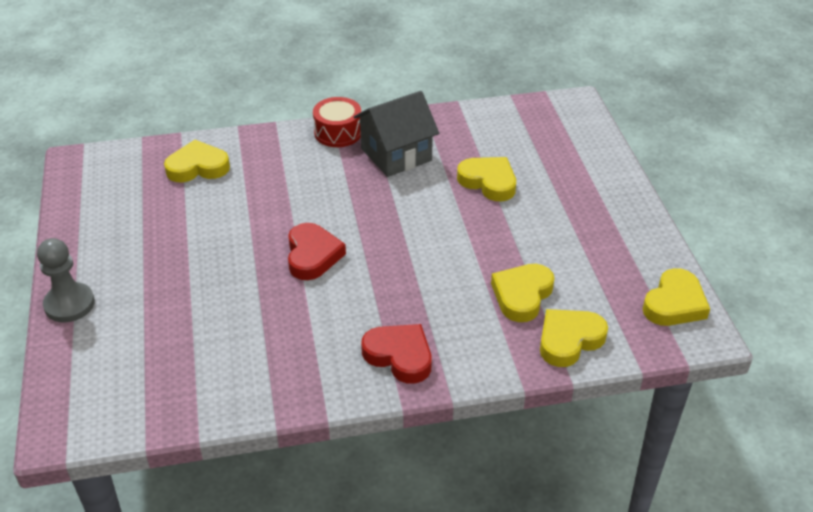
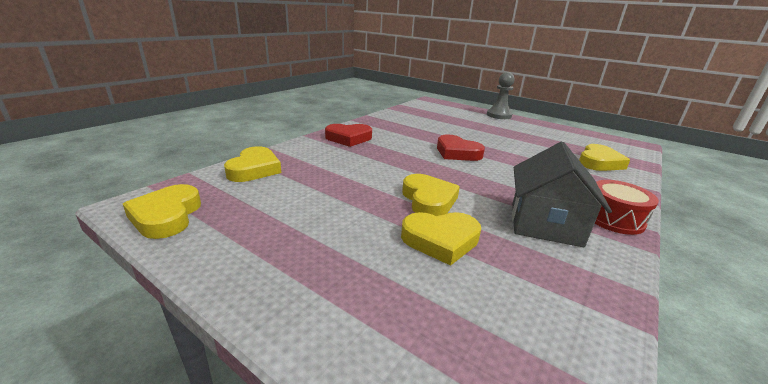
camera: 135 degrees right, 15 degrees down
yellow heart [491,264,555,322] -> yellow heart moved to [402,174,460,216]

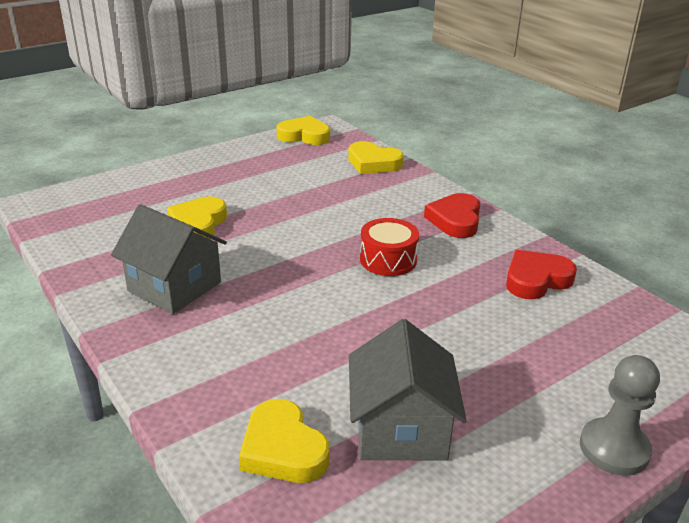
camera: 110 degrees right, 5 degrees up
yellow heart [402,174,460,216] -> none
red heart [437,134,485,161] -> red heart moved to [506,250,577,299]
red drum [595,180,659,235] -> red drum moved to [360,218,419,276]
none -> grey house [349,319,467,460]

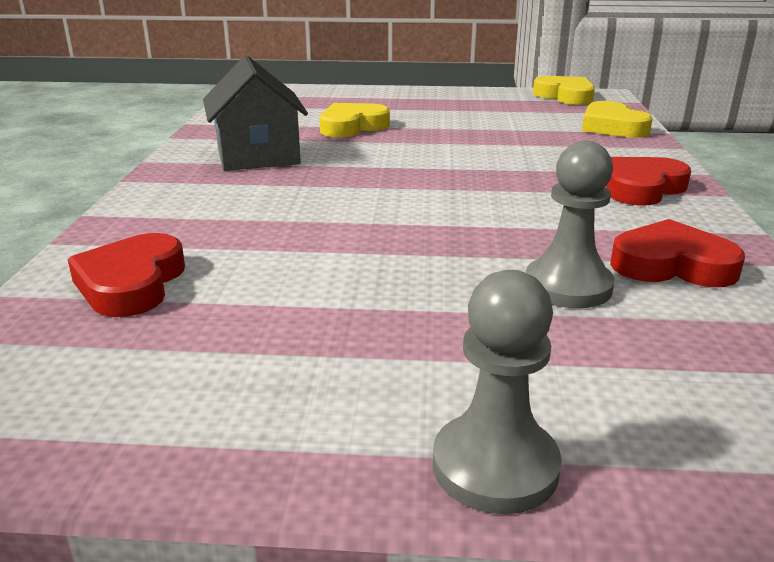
camera: 40 degrees right, 5 degrees down
yellow heart [239,399,329,483] -> red heart [67,233,185,317]
grey house [349,319,467,460] -> none
red drum [360,218,419,276] -> none
none -> grey pawn [526,141,615,308]

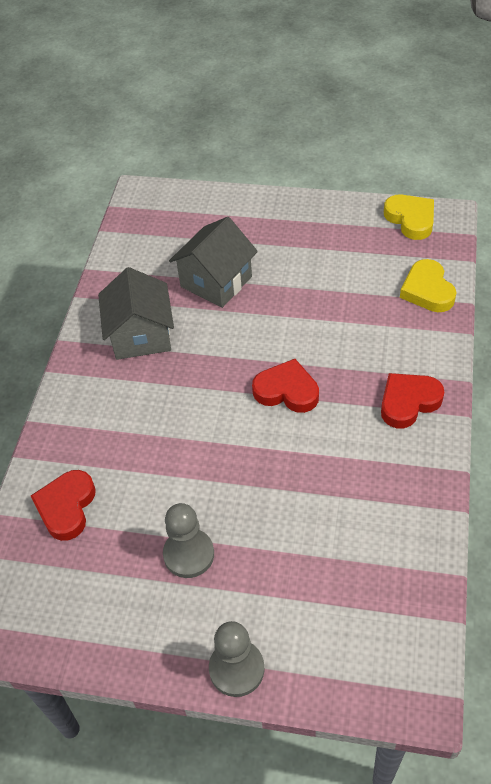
camera: 10 degrees right, 25 degrees up
yellow heart [319,103,390,137] -> grey house [169,217,258,308]
grey pawn [526,141,615,308] -> grey pawn moved to [163,503,214,578]
red heart [610,219,745,287] -> red heart moved to [252,359,319,413]

